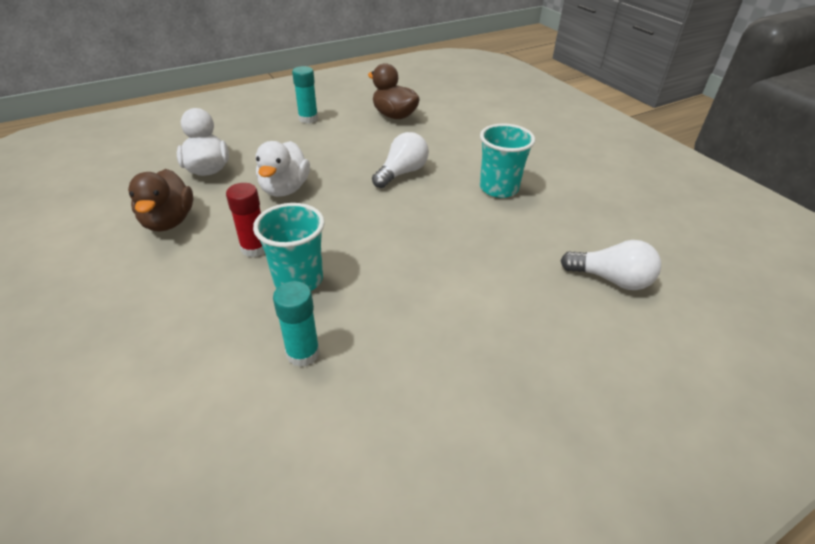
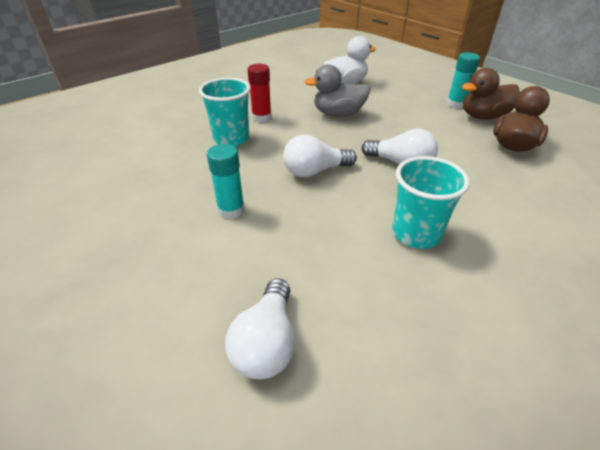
camera: 80 degrees right, 0 degrees up
brown duck [128,169,193,232] -> brown duck moved to [461,68,520,120]
white duck [256,141,310,197] -> grey duck [304,64,370,117]
turquoise glue stick [273,281,320,367] -> turquoise glue stick moved to [207,144,245,219]
none -> white light bulb [283,135,357,178]

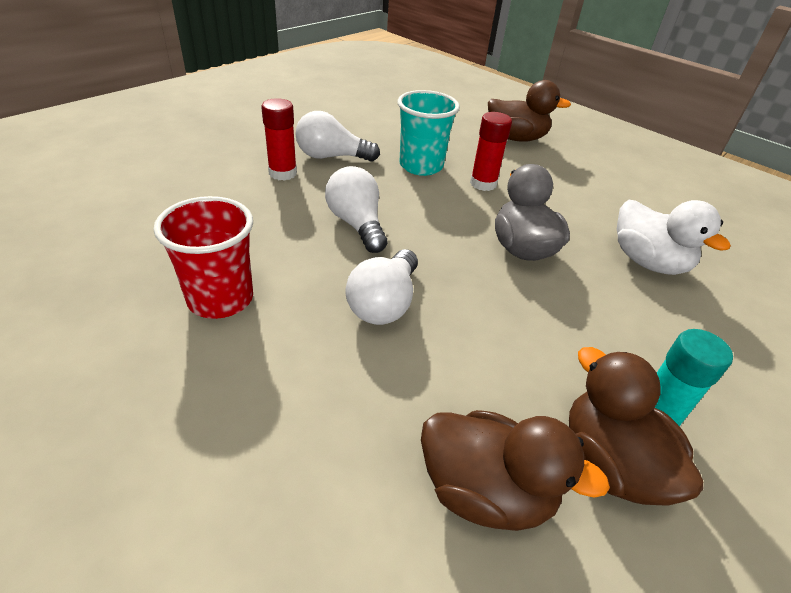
camera: 80 degrees right, 0 degrees up
turquoise glue stick [207,144,245,219] -> red glue stick [261,98,297,181]
white light bulb [225,278,295,379] -> white light bulb moved to [295,111,380,162]
turquoise cup [392,156,470,249] -> red cup [154,196,253,319]
none -> brown duck [488,80,571,142]

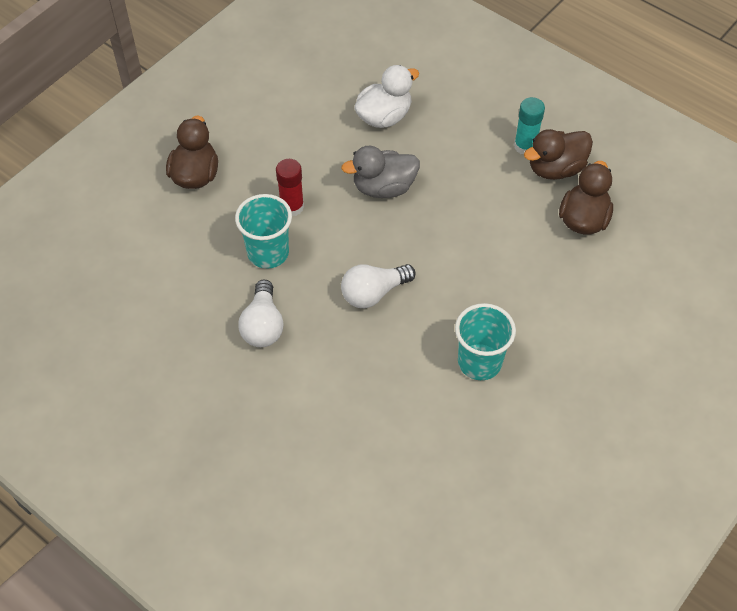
camera: 90 degrees left, 15 degrees up
red cup [154,196,253,319] -> turquoise cup [455,303,516,380]
red glue stick [261,98,297,181] -> none
white light bulb [346,249,418,325] -> none

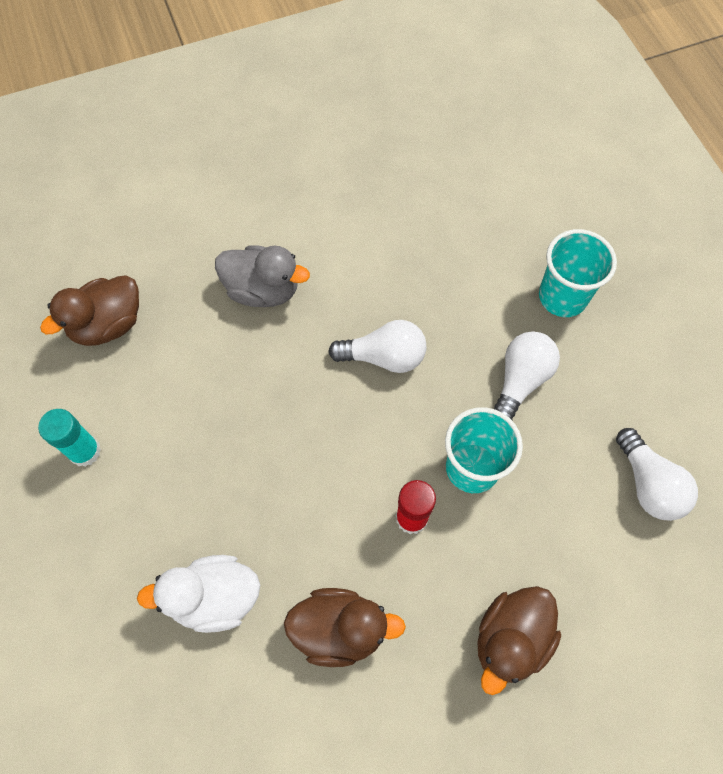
camera: 150 degrees left, 10 degrees up
grey duck [341,146,420,198] -> grey duck moved to [215,245,310,307]
turquoise cup [455,303,516,380] -> turquoise cup moved to [539,229,617,317]
brown duck [524,129,593,180] -> brown duck moved to [284,588,406,667]
none -> white light bulb [616,428,698,521]

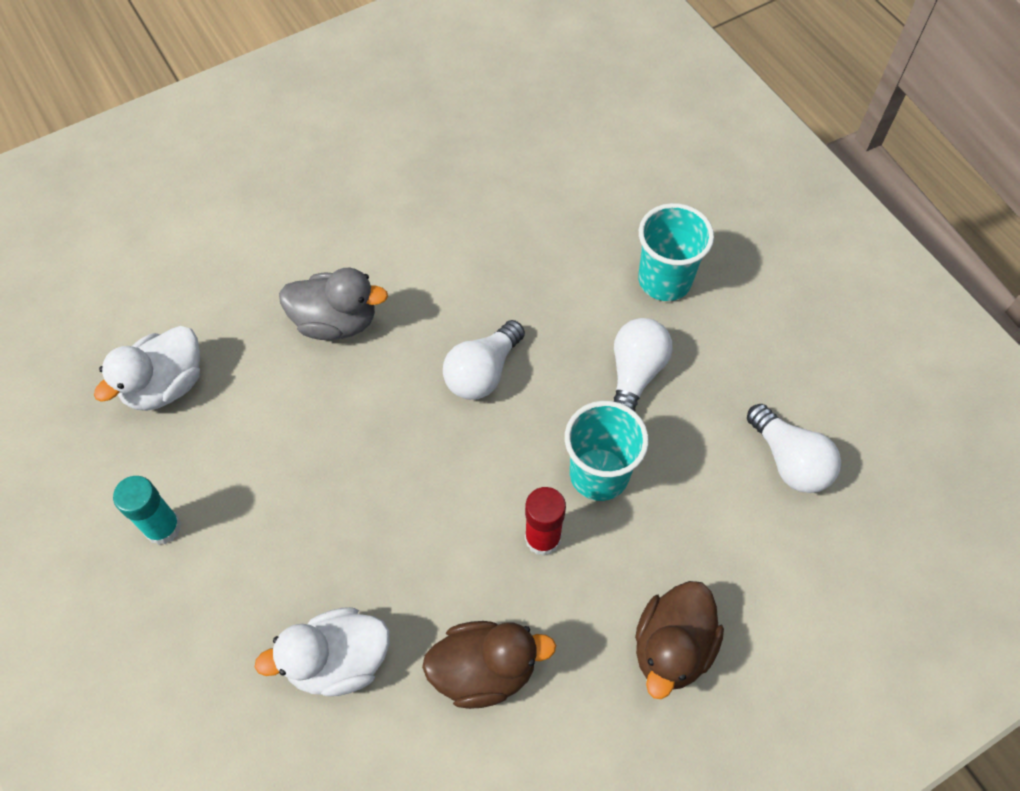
camera: 10 degrees left, 5 degrees down
brown duck [40,275,139,346] -> white duck [94,326,200,411]
white light bulb [328,320,426,373] -> white light bulb turned 135 degrees clockwise [443,320,525,400]

